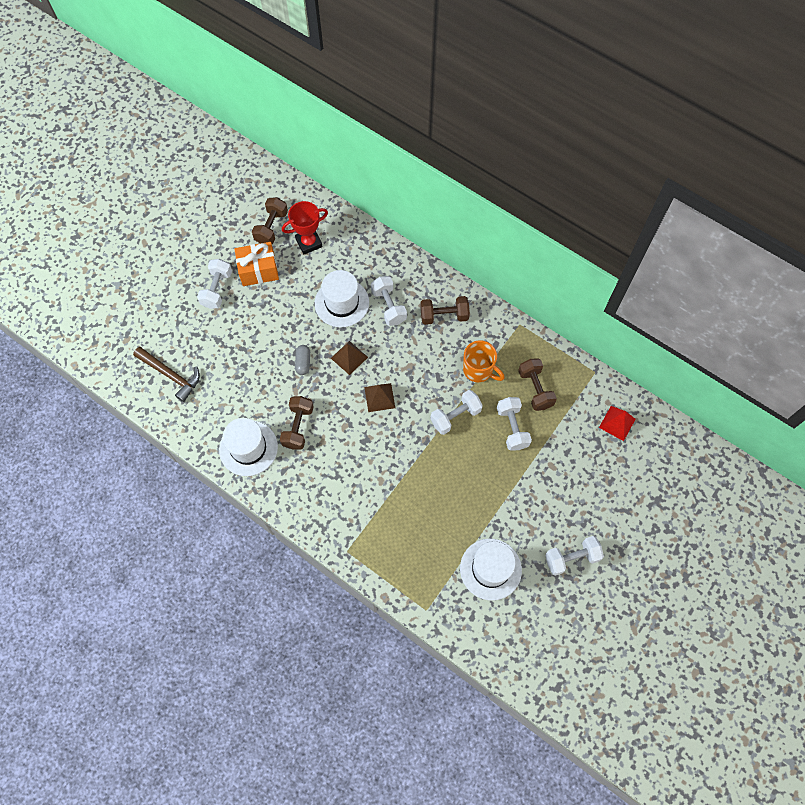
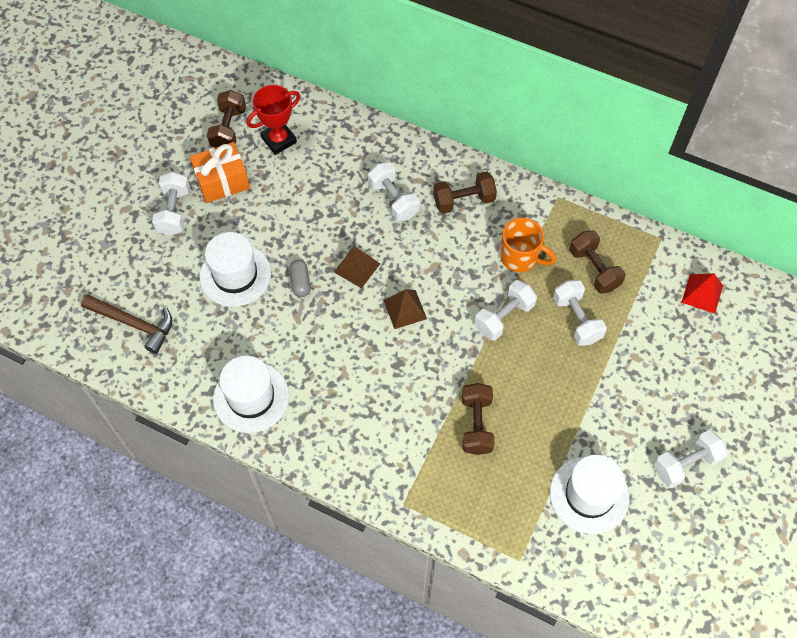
camera: 10 degrees left, 5 degrees down
brown dumbbell [280,396,314,449] -> brown dumbbell moved to [462,383,494,455]
white hat [315,270,369,327] -> white hat moved to [199,232,271,307]

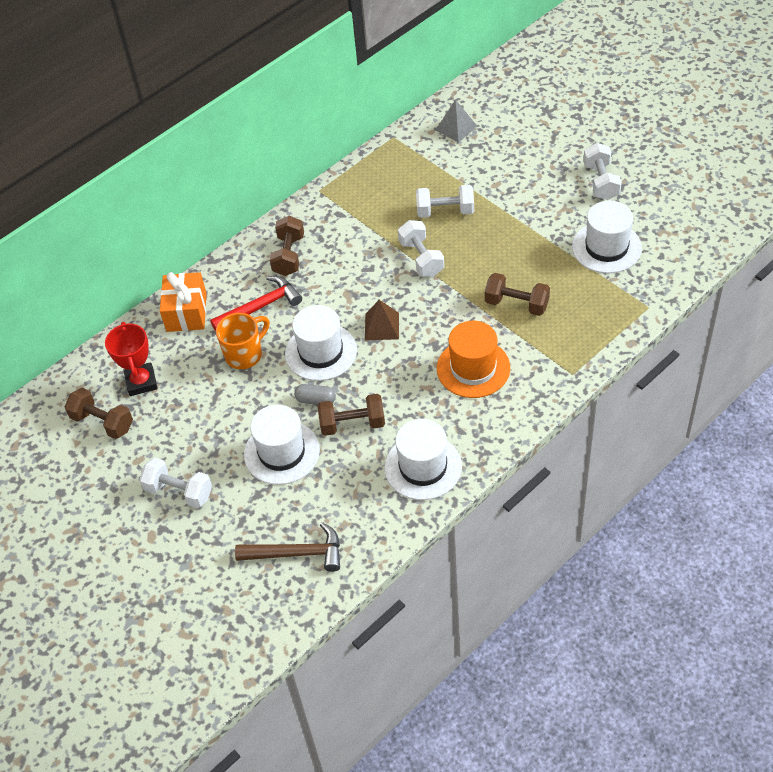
camera: 65 degrees left, 10 degrees down
brown hammer [81,294,172,354] -> brown hammer turned 45 degrees clockwise [235,522,340,572]
orange gift [190,142,250,203] -> orange gift moved to [160,272,207,332]
brown pyramid [334,247,380,289] -> white hat [285,305,357,381]
white dumbbell [368,162,420,221] -> red hammer [210,276,302,331]
orange mug [501,218,556,272] -> orange mug moved to [216,313,269,369]
brown dumbbell [569,230,626,294] -> brown dumbbell moved to [317,394,385,436]
red pyramid [681,273,723,314] -> grey pyramid [436,99,477,143]
none -> orange hat [437,321,510,398]

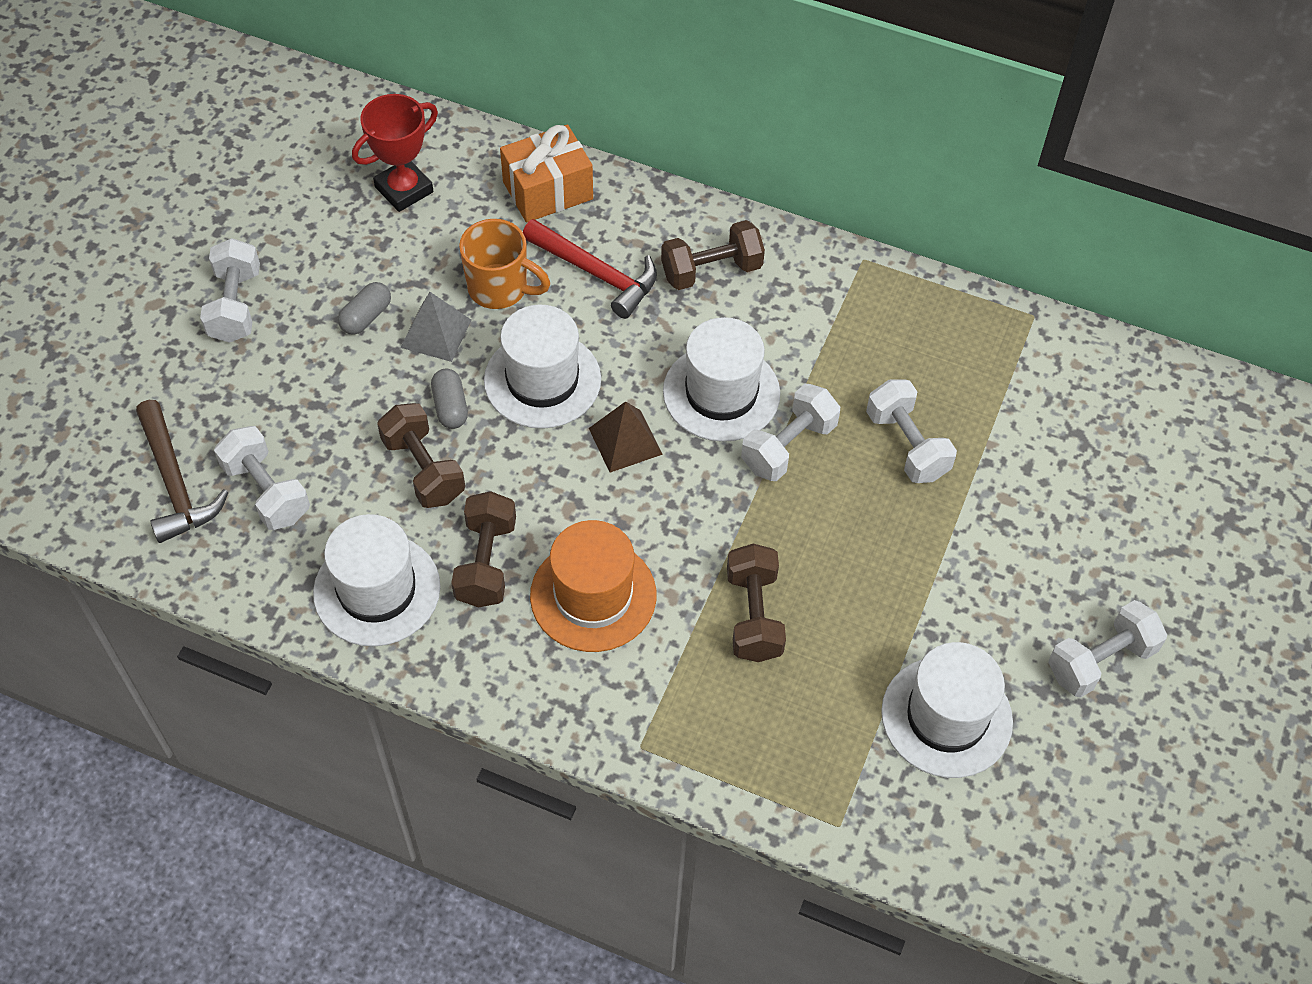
camera: 60 degrees right, 5 degrees up
brown dumbbell [65,388,133,439] -> brown dumbbell moved to [451,491,516,607]
white hat [244,405,320,485] -> white hat moved to [663,317,780,442]
grey pyramid [436,99,477,143] -> grey pyramid moved to [400,292,471,362]
none -> white dumbbell [214,426,310,530]
none -> grey capsule [338,282,391,335]

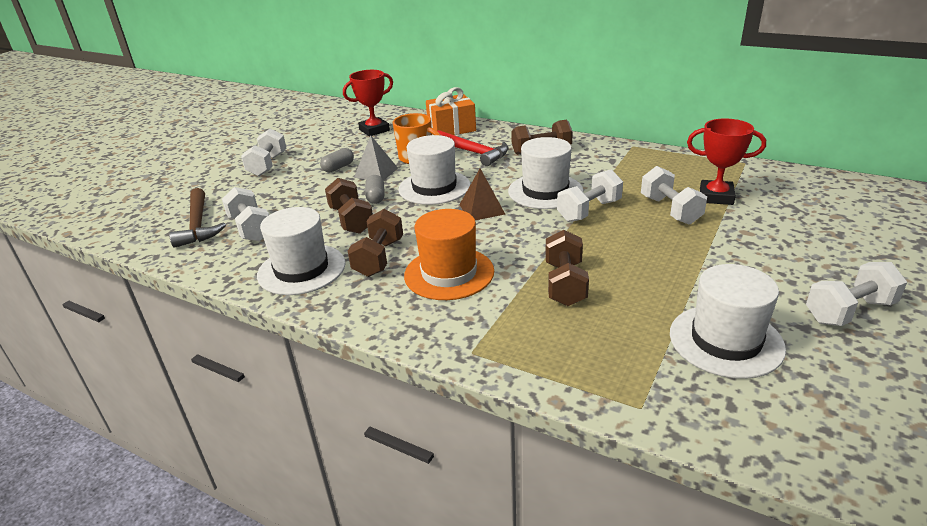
camera: 10 degrees right, 25 degrees down
none -> red trophy [687,119,766,205]

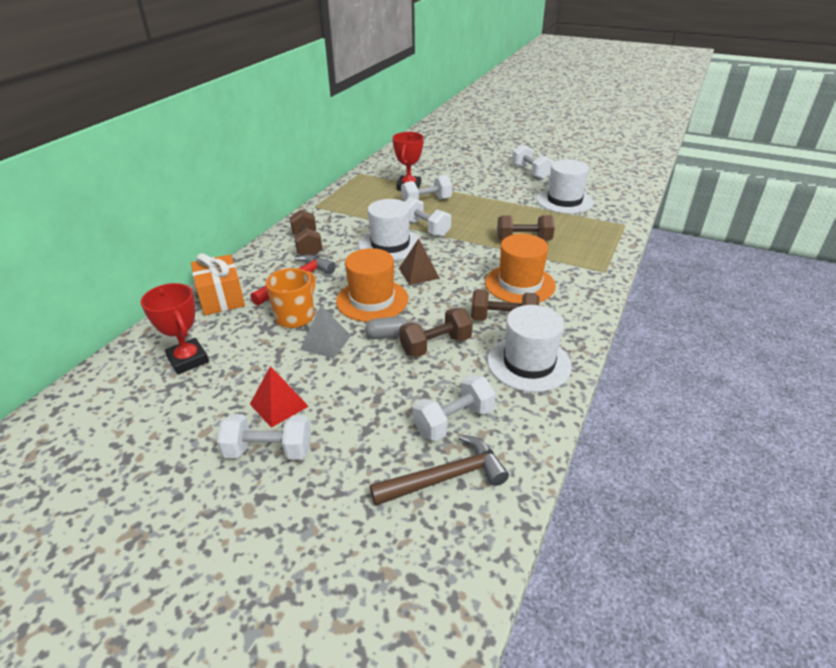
camera: 95 degrees left, 5 degrees up
grey capsule [320,148,354,173] -> none
white hat [398,135,470,205] -> orange hat [336,248,408,322]
none -> red pyramid [250,366,309,428]

